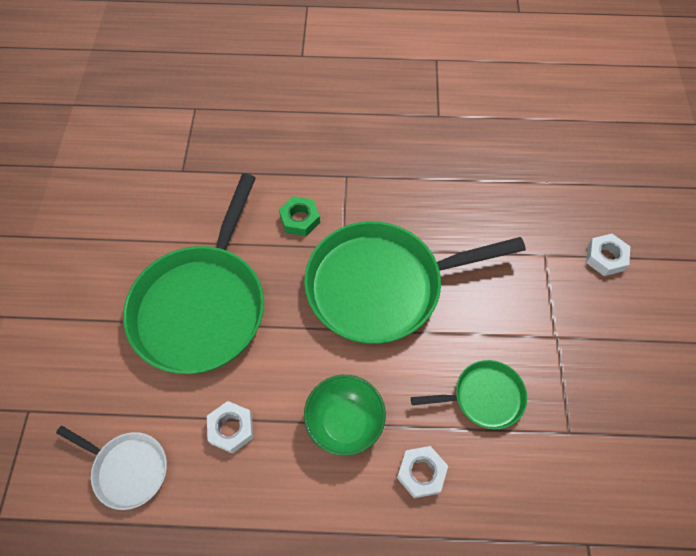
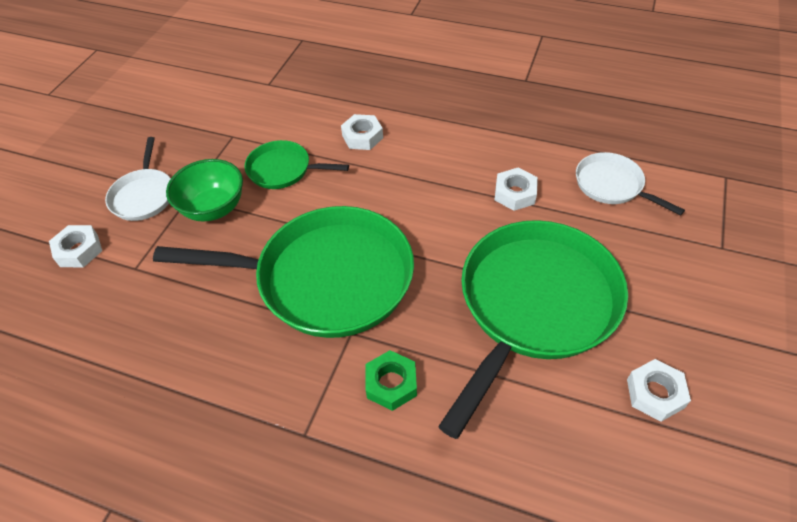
camera: 160 degrees left, 10 degrees down
green bowl [304,375,386,456] -> green bowl moved to [166,159,243,222]
none -> white pan [105,137,171,221]
none -> white nut [627,359,691,422]

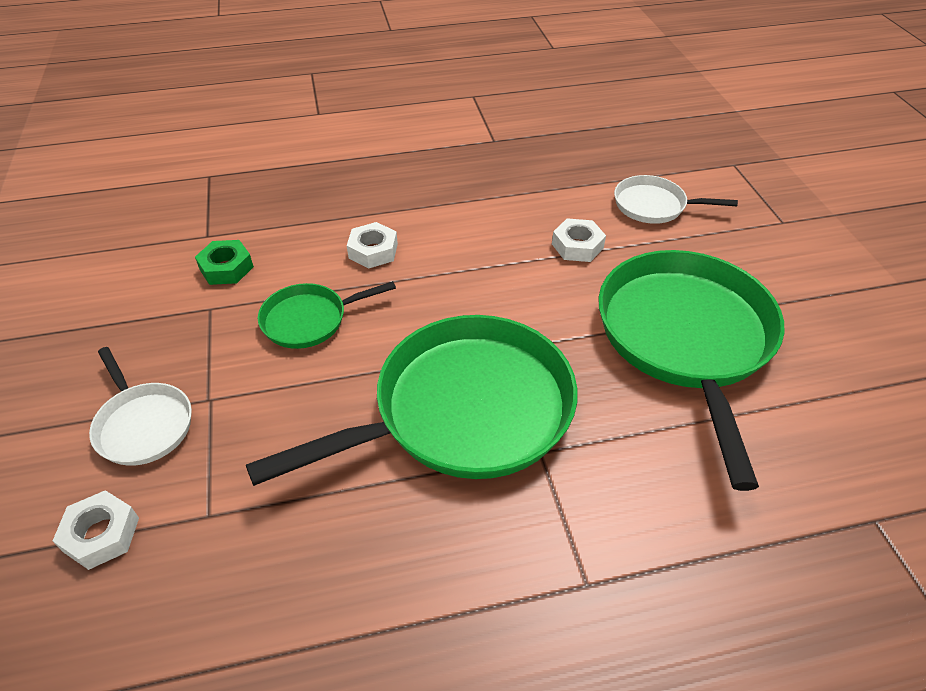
camera: 35 degrees left, 5 degrees down
green bowl [166,159,243,222] -> none
green nut [366,350,417,411] -> green nut moved to [195,240,254,285]
white nut [627,359,691,422] -> none

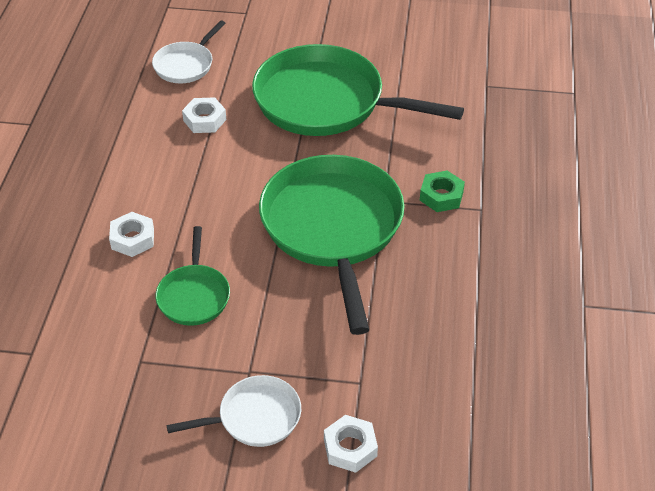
camera: 70 degrees left, 0 degrees up
green nut [195,240,254,285] -> green nut moved to [420,171,465,212]

